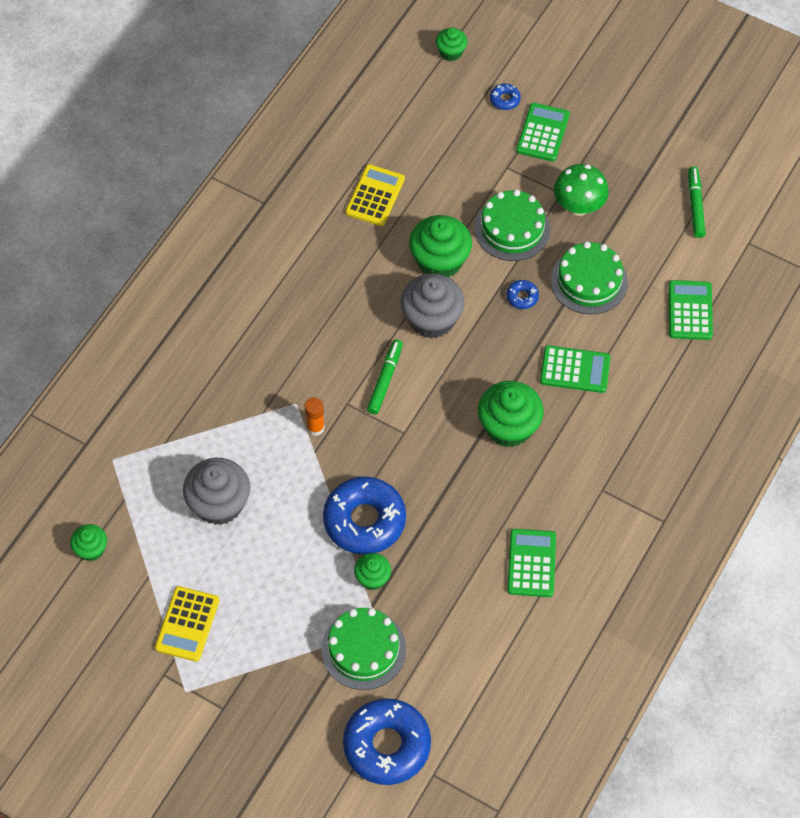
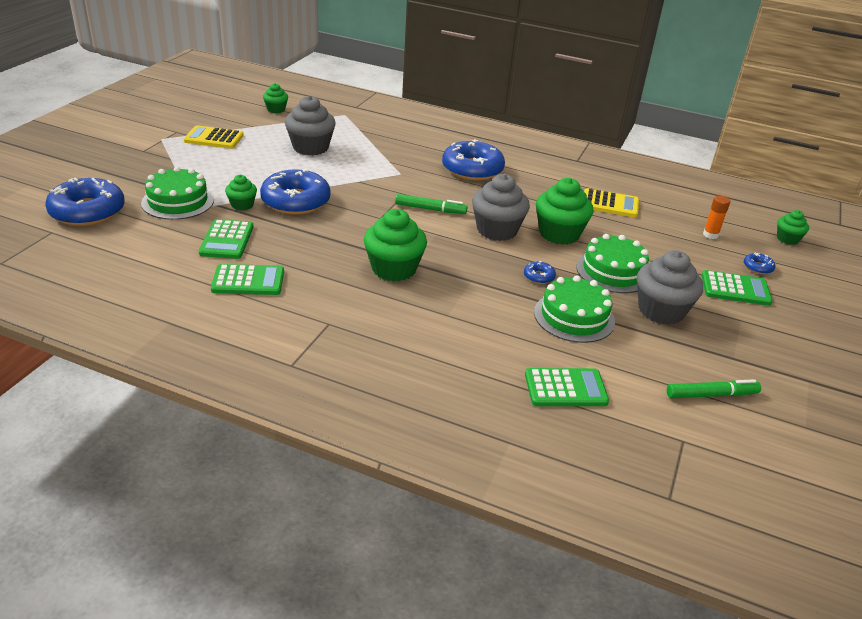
camera: 80 degrees right, 25 degrees down
orange glue stick [304,397,325,436] -> orange glue stick moved to [703,195,730,239]
green calculator [540,345,610,393] -> green calculator moved to [199,219,253,259]
green mushroom [554,164,609,216] -> grey cupcake [637,250,703,325]
none -> blue donut [442,139,505,181]

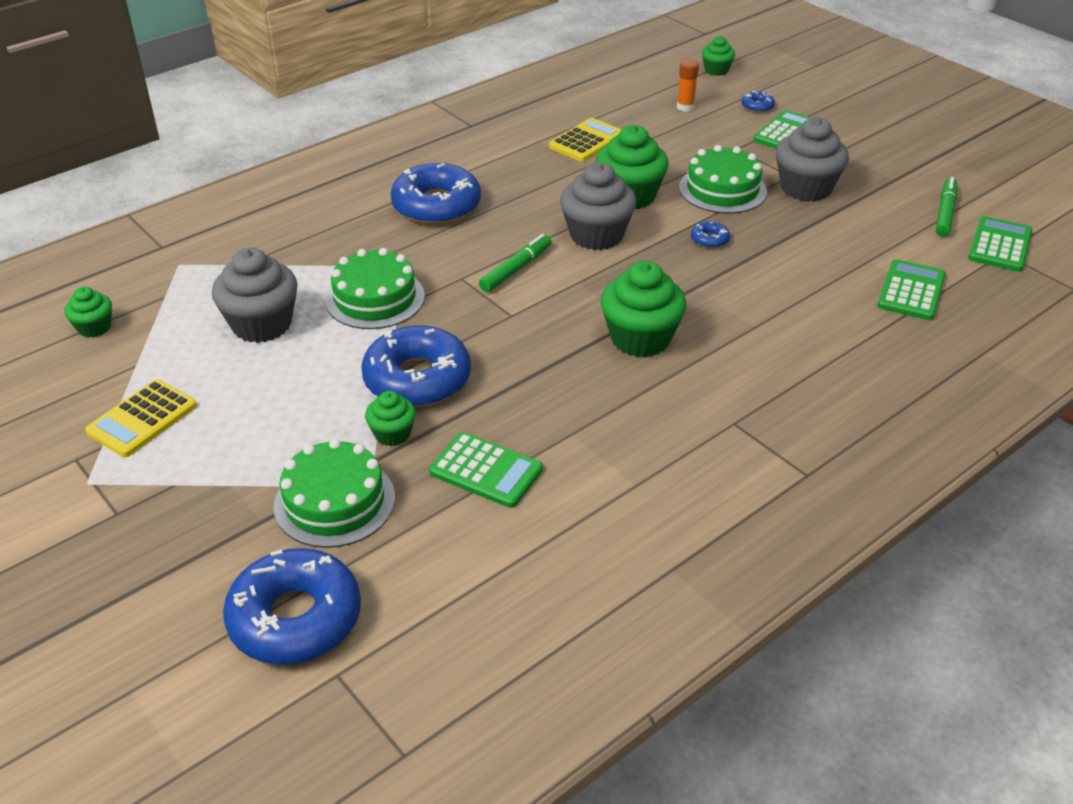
camera: 60 degrees left, 5 degrees up
green calculator [211,264,284,295] -> green calculator moved to [968,216,1032,272]
green cake [534,275,615,343] -> green cake moved to [325,248,425,329]

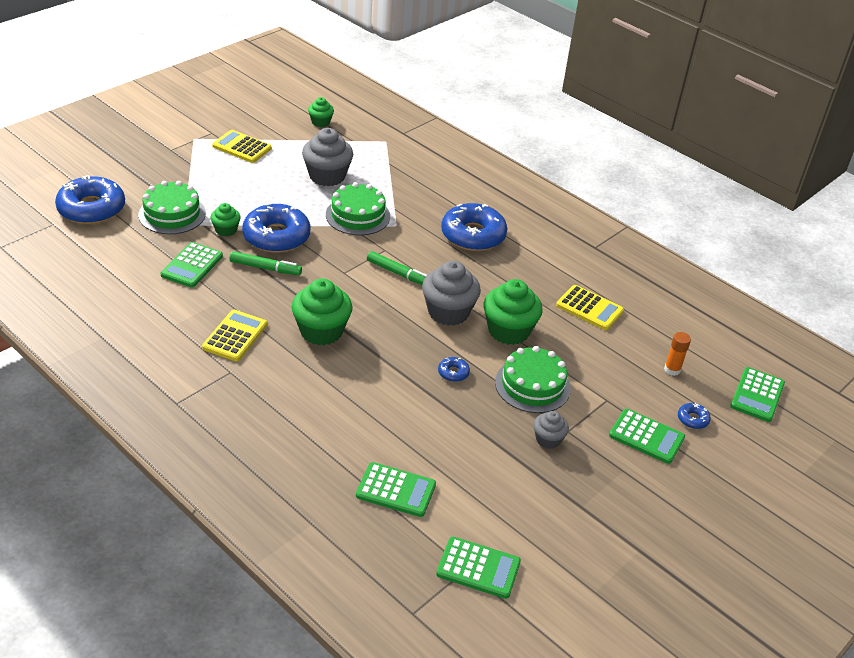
camera: 80 degrees right, 0 degrees up
green cupcake [702,36,735,76] -> green calculator [730,367,785,422]
grey cupcake [776,117,849,202] -> grey cupcake [534,411,569,449], size x0.54
green marker [936,177,957,236] -> green marker moved to [230,251,302,275]
none -> yellow calculator [202,310,267,361]

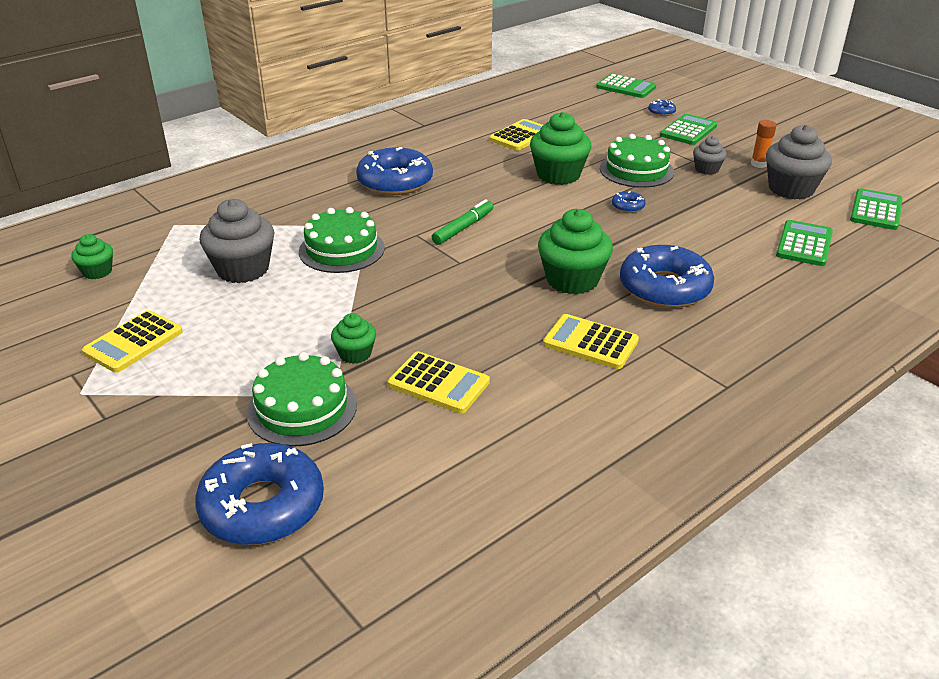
camera: 80 degrees left, 5 degrees down
green calculator [160,242,223,288] -> yellow calculator [388,351,490,414]
green marker [230,251,302,275] -> none
blue donut [242,203,311,253] -> blue donut moved to [620,245,714,308]
grey cupcake [422,261,481,326] -> grey cupcake moved to [766,125,832,199]
orange glue stick [664,332,691,376] -> orange glue stick moved to [751,120,777,168]

